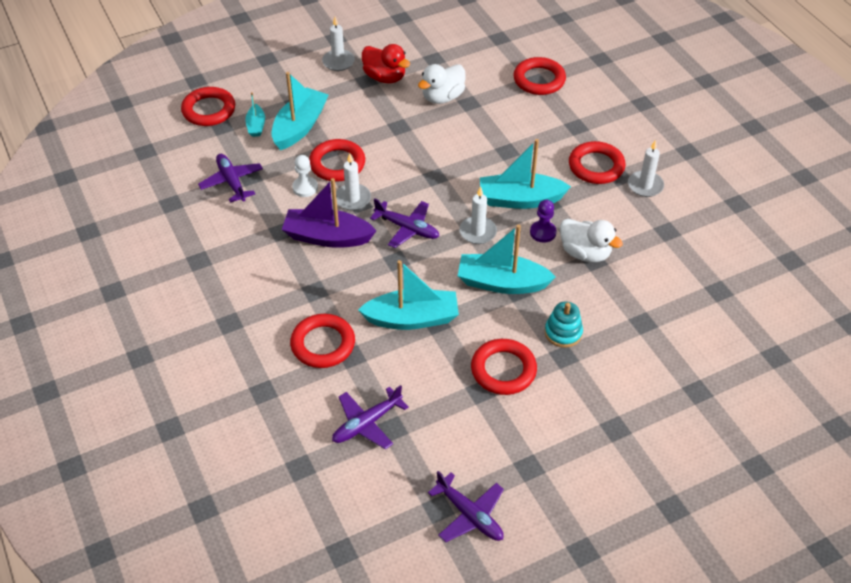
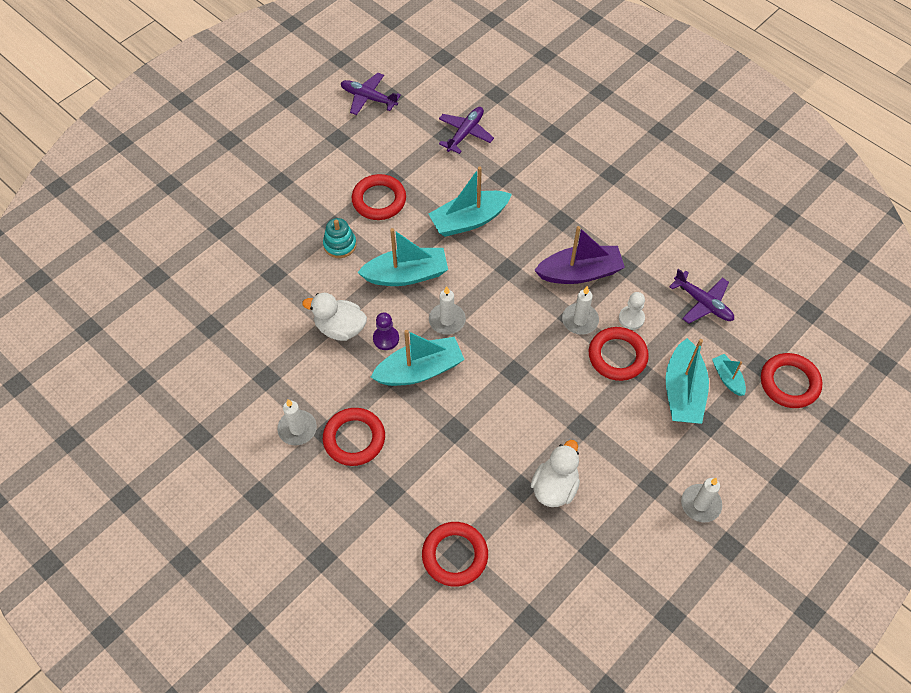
camera: 160 degrees right, 10 degrees up
red ring [290,314,355,368] -> none
red duck [362,44,410,83] -> none
purple plane [370,198,439,248] -> none

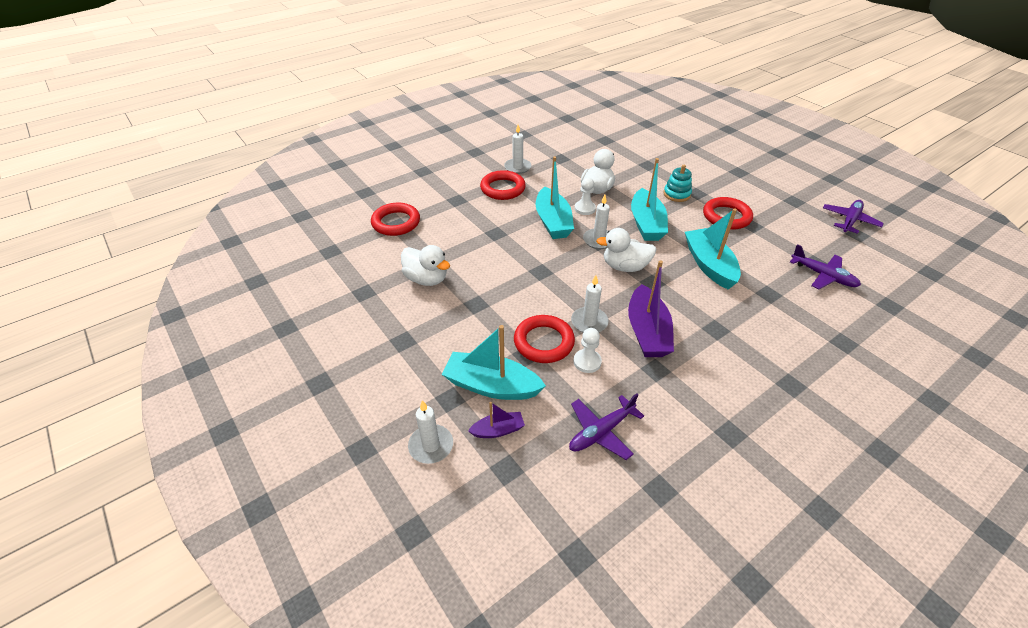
camera: 100 degrees right, 15 degrees down
purple pawn [373,312,399,350] -> white pawn [575,178,596,215]
white candle [681,478,722,522] -> white candle moved to [408,400,453,464]
turquoise boat [712,354,746,396] -> purple boat [468,402,525,438]
red ring [761,353,822,408] -> none
none -> white duck [596,228,656,272]

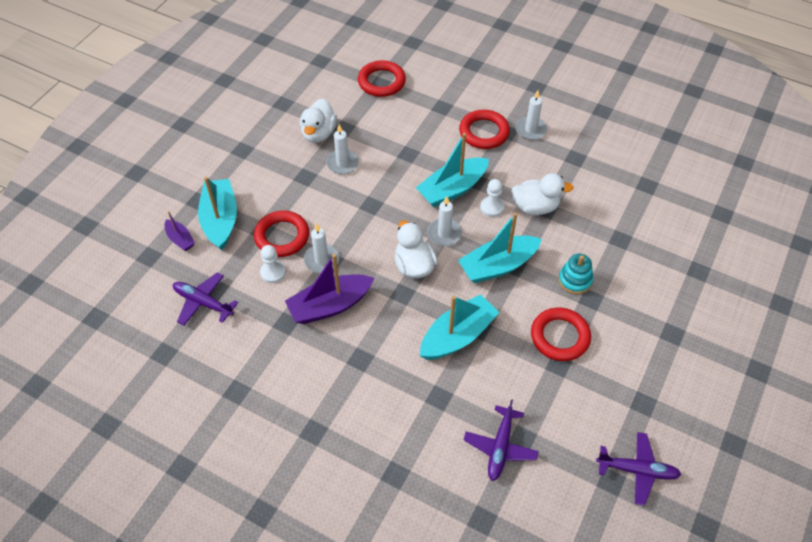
camera: 65 degrees right, 10 degrees up
white candle [408,400,453,464] -> white candle moved to [326,124,359,174]

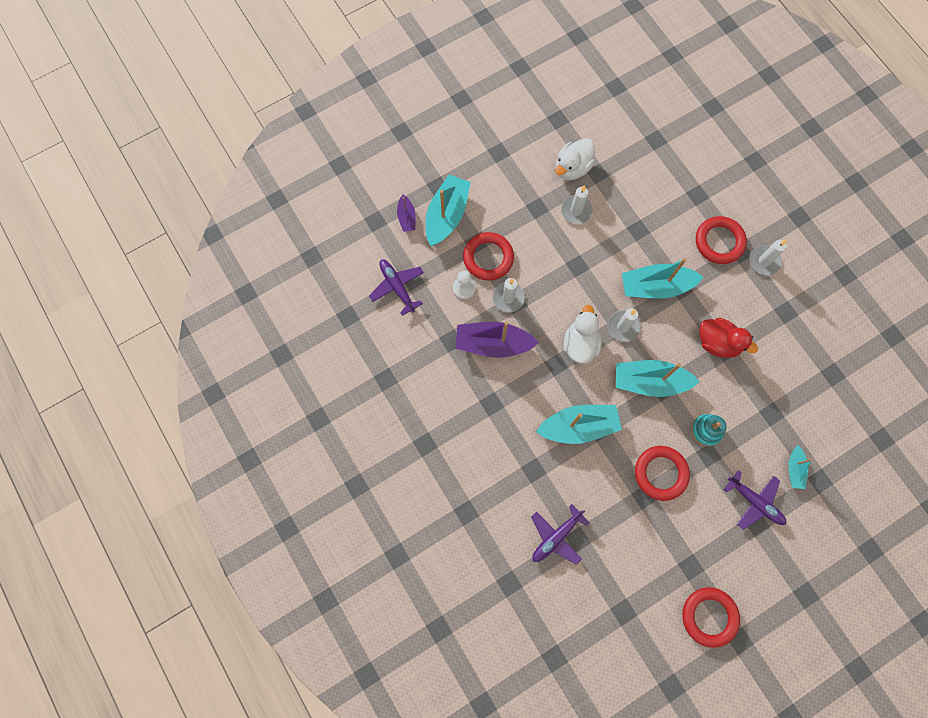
camera: 30 degrees right, 20 degrees up
red ring [358,60,406,97] -> red ring moved to [682,587,740,648]
white pawn [480,179,504,217] -> none
white duck [511,173,574,215] -> red duck [699,318,758,358]
purple plane [596,432,681,506] -> purple plane moved to [724,470,786,530]
none -> turquoise boat [788,445,812,489]

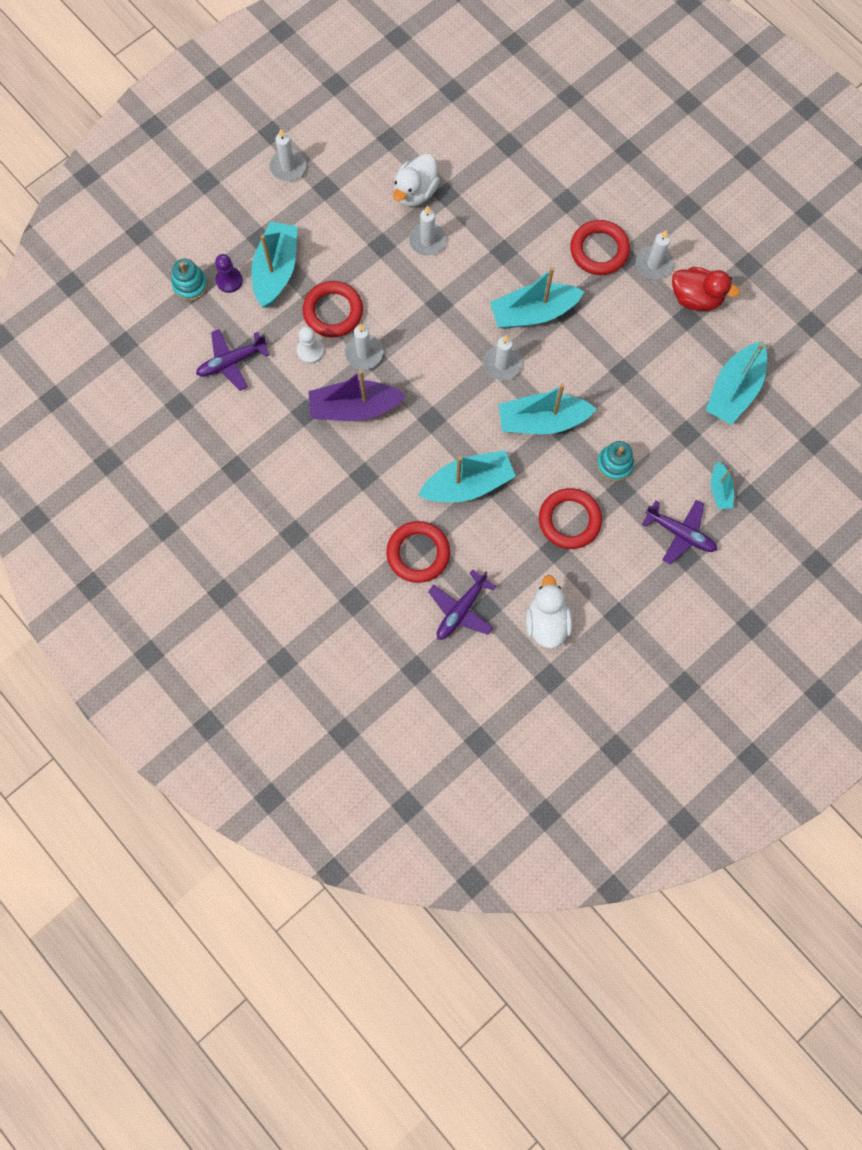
camera: 10 degrees left, 0 degrees up
purple plane [369,260,424,316] -> purple plane turned 75 degrees counterclockwise [196,329,269,391]
purple boat [397,195,416,232] -> purple pawn [215,254,243,293]
white duck [564,305,602,364] -> white duck moved to [526,575,572,649]
red ring [682,587,740,648] -> red ring moved to [386,521,450,583]
red duck [699,318,758,358] -> red duck moved to [672,267,740,311]
none -> turquoise stacking toy [171,259,208,301]
none -> white candle [269,128,306,181]
none -> turquoise boat [706,341,767,425]

